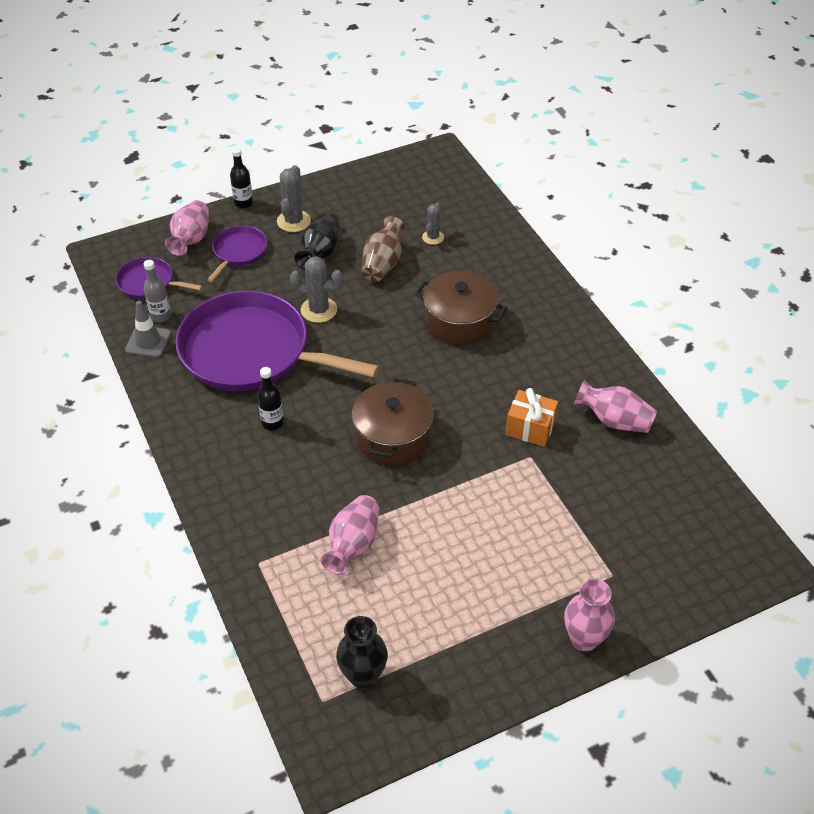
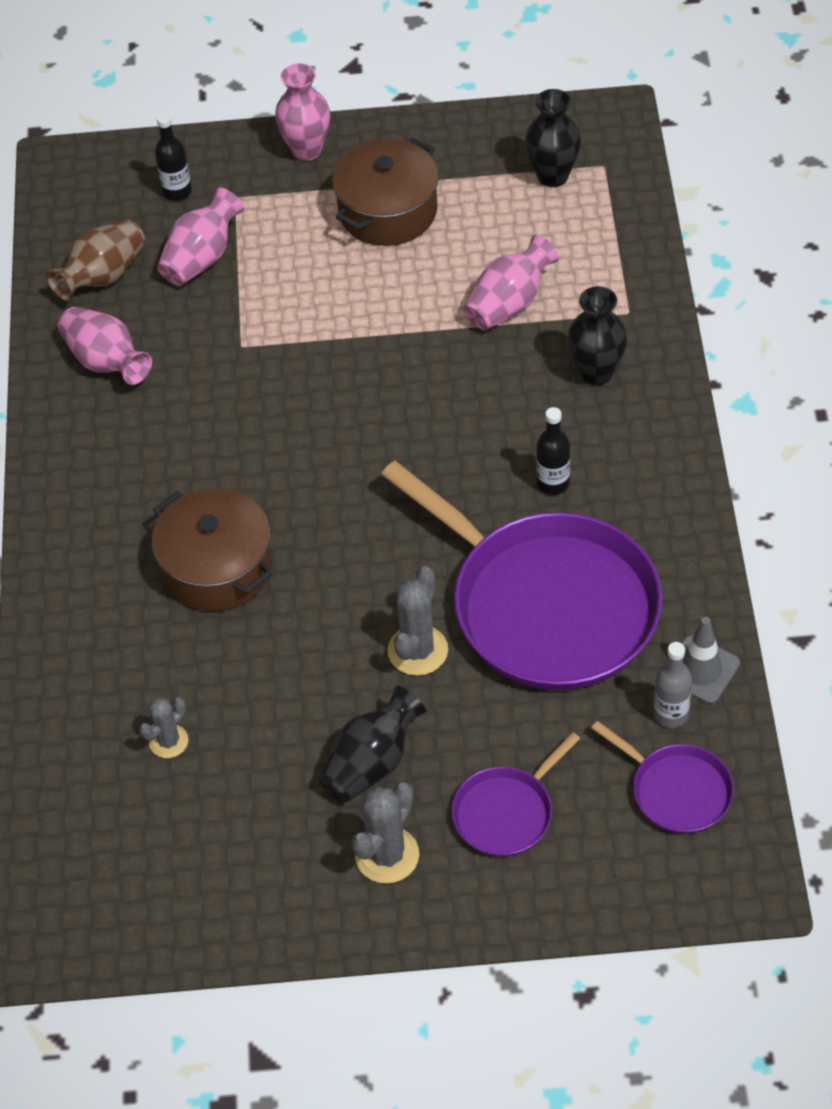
camera: 155 degrees left, 5 degrees up
pink vase [165,200,209,256] -> pink vase moved to [157,187,244,286]
black bottle [230,148,253,209] -> black bottle moved to [155,113,192,201]
grey cactus [290,256,343,323] -> grey cactus turned 75 degrees clockwise [387,566,448,676]
brown pot [352,378,434,465] -> brown pot moved to [332,137,439,246]
brown vase [362,216,405,282] -> brown vase moved to [46,219,145,301]
orange gift [506,388,558,447] -> none
none -> black vase [567,286,627,385]

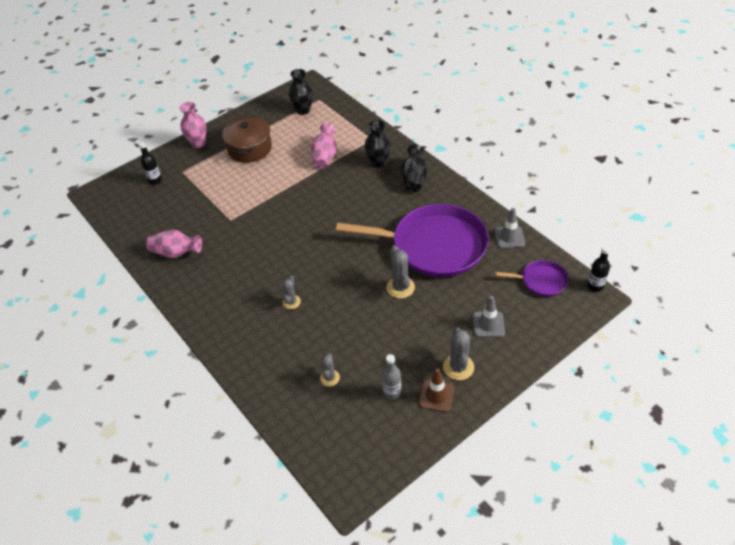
camera: 35 degrees left, 5 degrees down
brown vase [46,219,145,301] -> none
brown pot [152,488,272,611] -> grey cactus [282,275,301,309]
pink vase [157,187,244,286] -> none
black vase [319,685,426,803] -> black vase moved to [401,144,428,192]
purple pan [452,732,580,857] -> grey traffic cone [473,296,505,337]
black bottle [536,407,570,495] -> black bottle moved to [587,246,610,292]
grey bottle [653,642,692,728] -> grey bottle moved to [382,354,401,399]
none -> brown traffic cone [419,368,454,412]

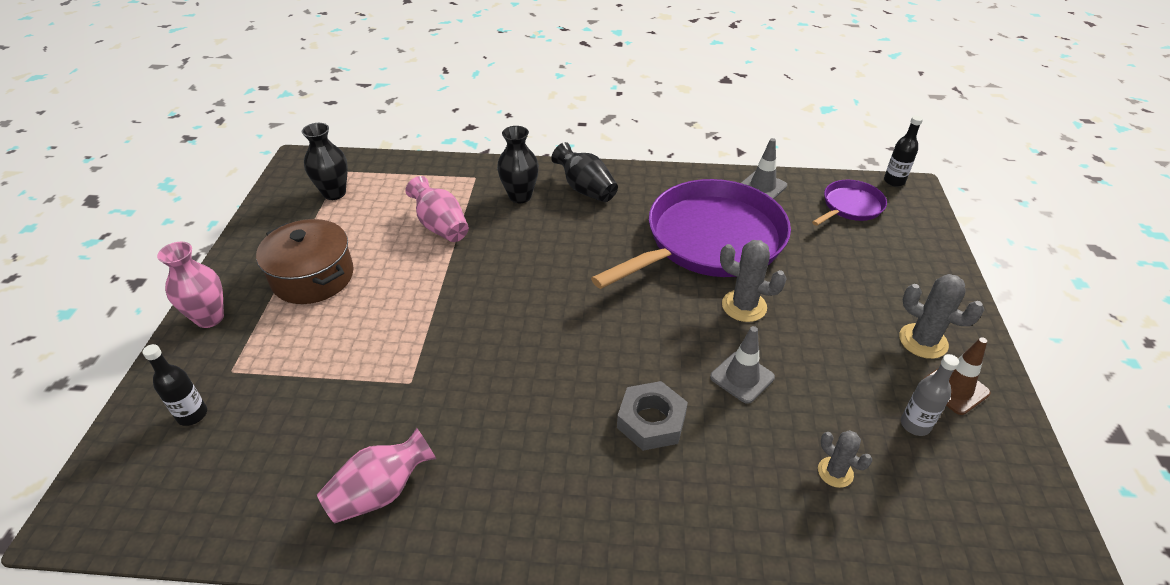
camera: 50 degrees left, 5 degrees down
grey cactus [282,275,301,309] -> grey nut [617,381,688,451]
grey traffic cone [473,296,505,337] -> grey traffic cone moved to [710,326,775,404]

